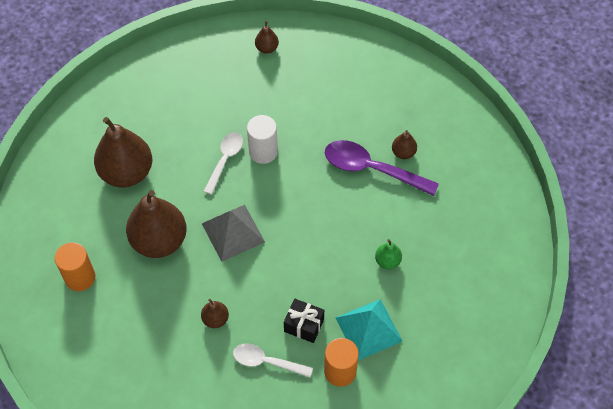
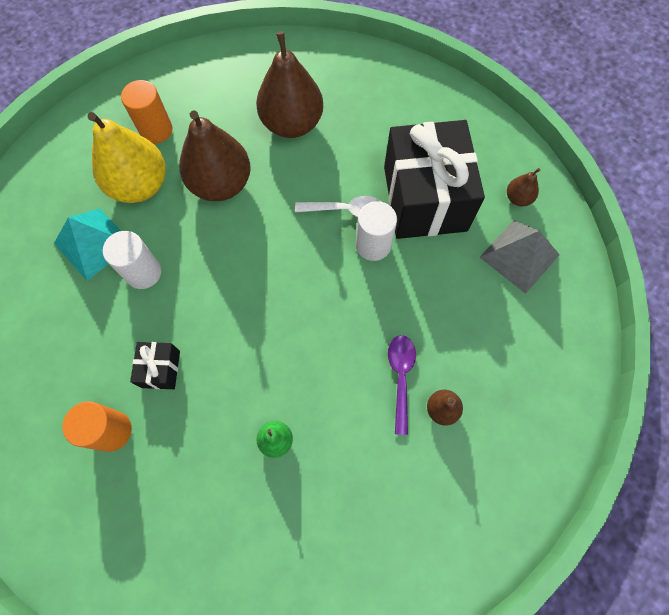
camera: 70 degrees right, 10 degrees up
brown pear [201,299,229,328] -> white cylinder [103,231,161,289]
grey pyramid [202,205,265,262] -> grey pyramid moved to [480,220,560,294]
white spoon [233,343,313,377] -> none
purple spoon [325,140,439,196] -> purple spoon [388,335,416,435], size x0.62
turquoise pyramid [336,299,403,361] -> turquoise pyramid moved to [54,208,121,281]
none -> yellow pear [88,112,166,203]
none -> black gift [384,120,485,239]

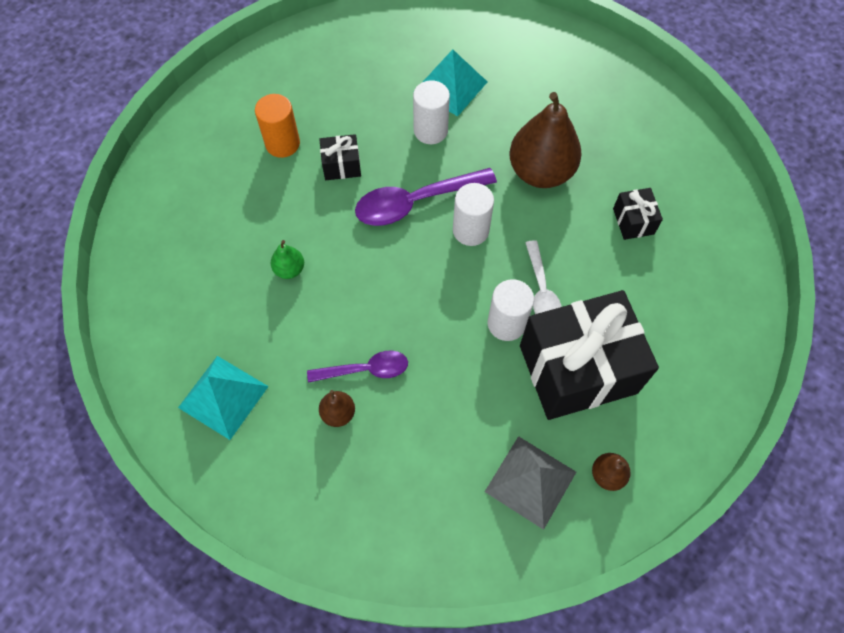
camera: 80 degrees right, 5 degrees down
yellow pear [88,112,166,203] -> none
orange cylinder [121,80,173,144] -> none
brown pear [256,31,323,138] -> black gift [613,188,663,240]
none -> turquoise pyramid [178,356,269,440]
none -> purple spoon [355,168,497,226]
none -> white cylinder [453,183,494,246]

